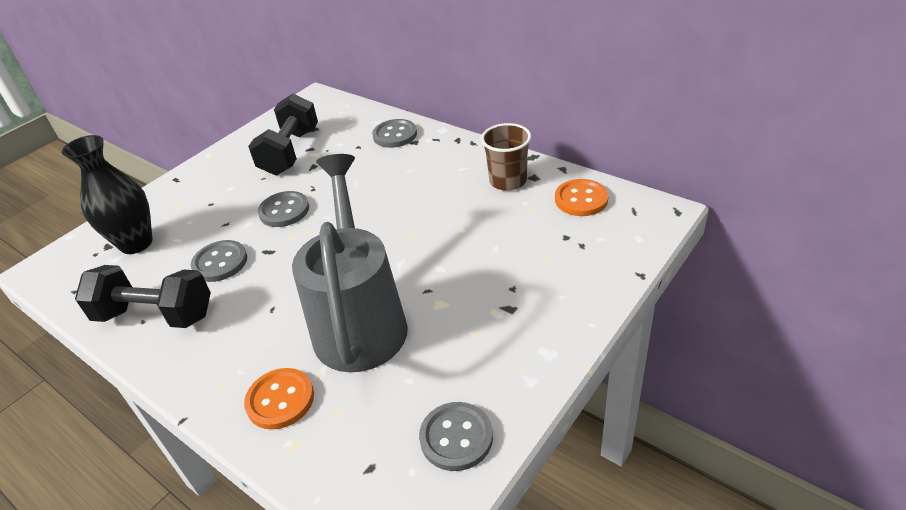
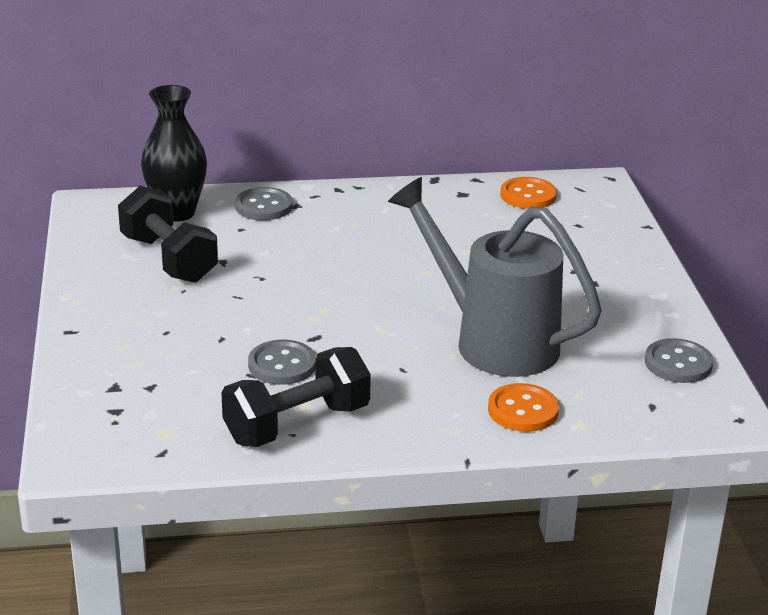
camera: 50 degrees left, 10 degrees down
black vase [62,135,153,254] -> black vase moved to [141,85,207,222]
grey button [258,191,309,227] -> none
brown cup [481,123,531,191] -> none

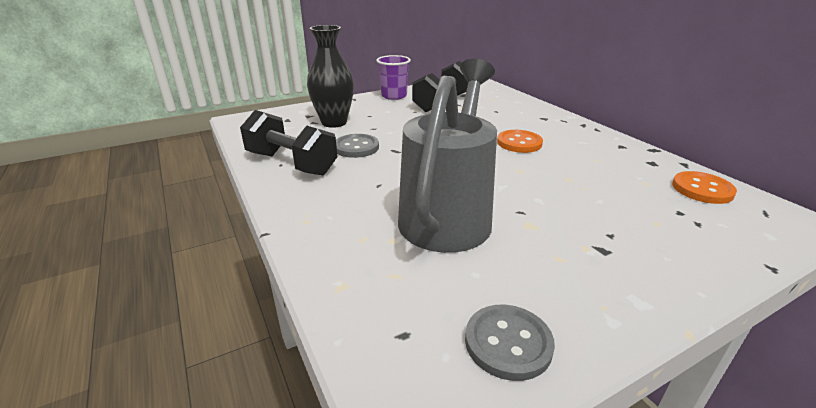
camera: 70 degrees right, 0 degrees up
black vase [141,85,207,222] -> black vase moved to [307,25,354,128]
grey button [235,187,292,220] -> none
orange button [488,383,559,432] -> orange button moved to [497,130,543,153]
none -> purple cup [376,55,411,100]

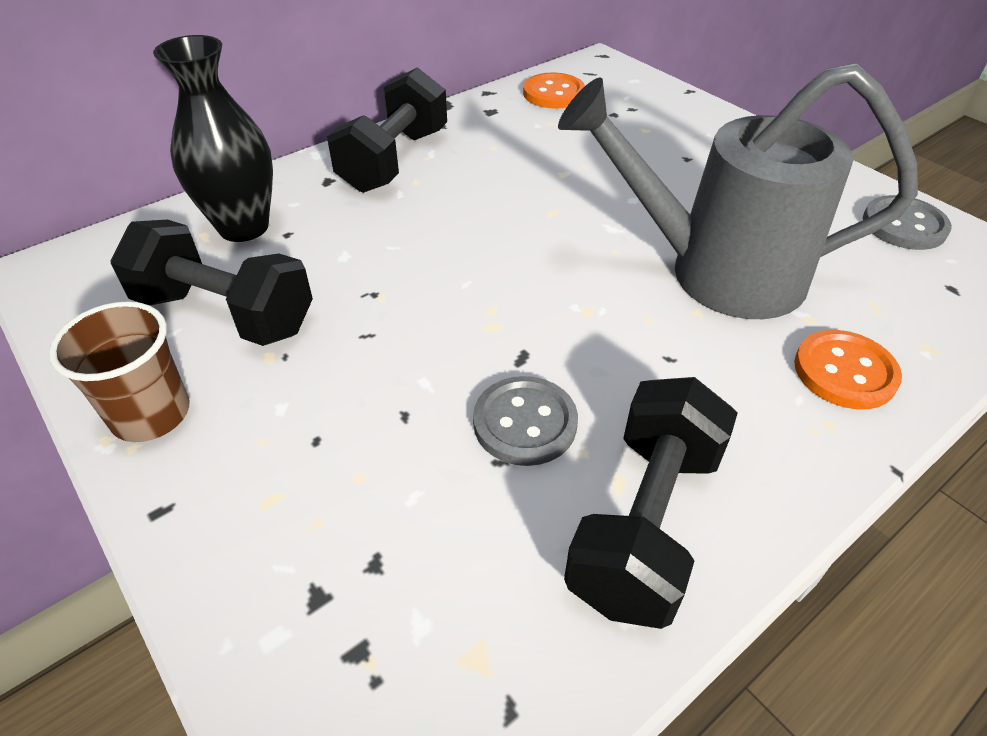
camera: 100 degrees left, 15 degrees up
black vase [307,25,354,128] -> black vase moved to [153,35,273,242]
purple cup [376,55,411,100] -> brown cup [49,301,189,442]
orange button [497,130,543,153] -> orange button moved to [794,330,902,409]
none -> black dumbbell [327,67,447,193]

